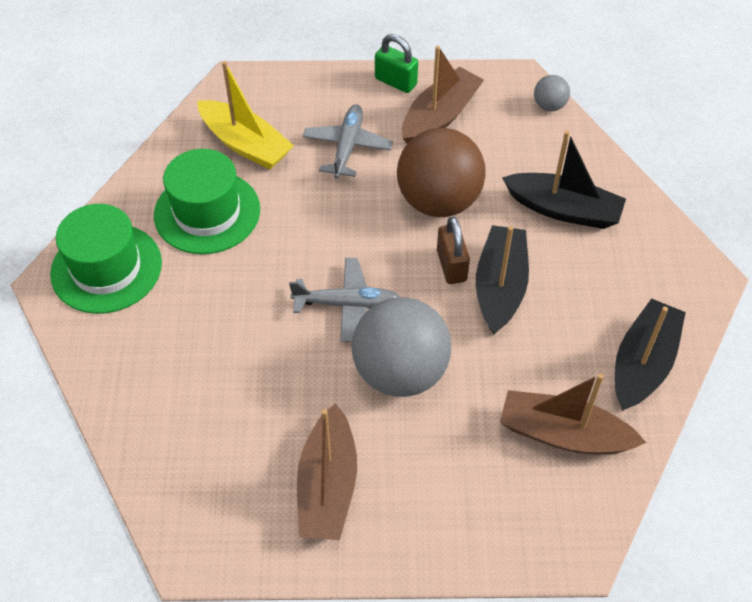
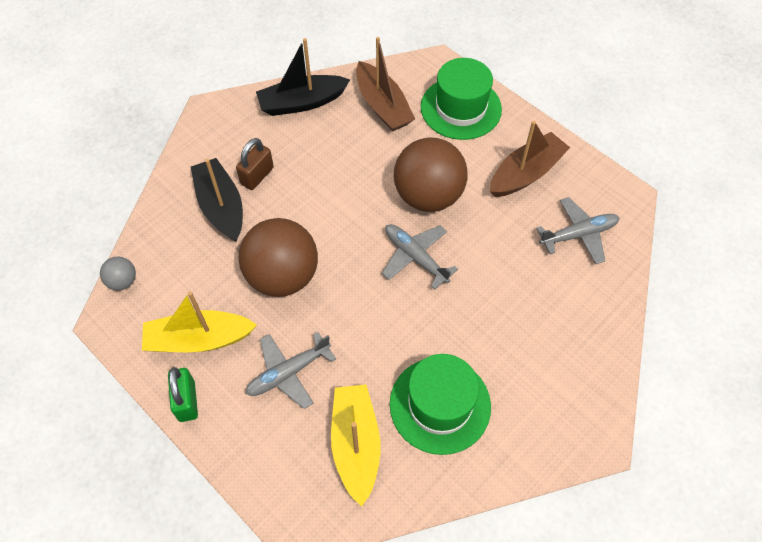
camera: 135 degrees left, 5 degrees up
green hat [50,204,162,314] -> green hat moved to [421,58,502,140]
grey ball [351,297,451,397] -> brown ball [394,137,468,212]
brown boat [402,46,484,144] -> yellow boat [142,291,257,352]
brown padlock [437,216,470,284] -> brown padlock moved to [236,138,274,190]
black boat [476,225,529,335] -> none
none -> grey plane [536,197,619,264]

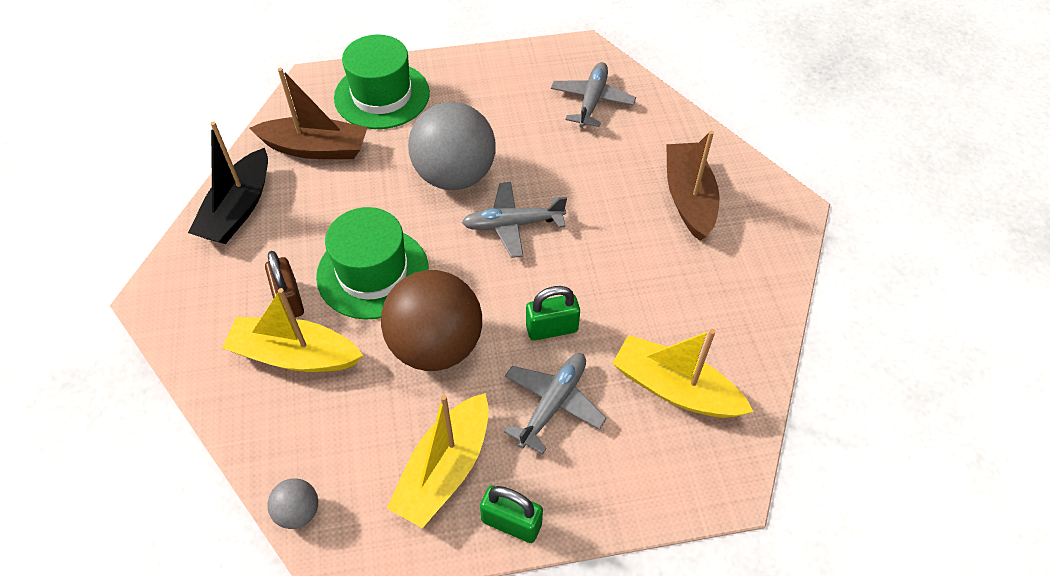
camera: 55 degrees left, 5 degrees down
black boat [191,158,243,242] -> yellow boat [222,288,363,372]
grey plane [245,332,336,409] -> grey plane turned 150 degrees counterclockwise [504,353,607,454]
green hat [390,354,491,455] -> green hat moved to [316,207,429,320]
brown ball [394,137,468,212] -> grey ball [408,102,496,190]
brown boat [490,121,570,197] -> brown boat moved to [666,131,720,241]
none -> green padlock [526,286,580,341]

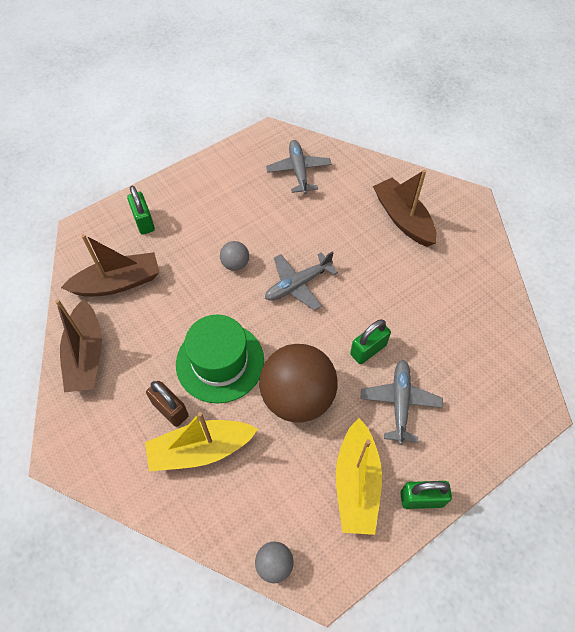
camera: 25 degrees left, 5 degrees up
black boat [188,121,268,244] -> brown boat [55,299,102,392]
green hat [334,35,430,129] -> green padlock [127,186,155,235]
grey ball [408,102,496,190] -> grey ball [220,241,249,271], size x0.44
yellow boat [612,329,754,418] -> none

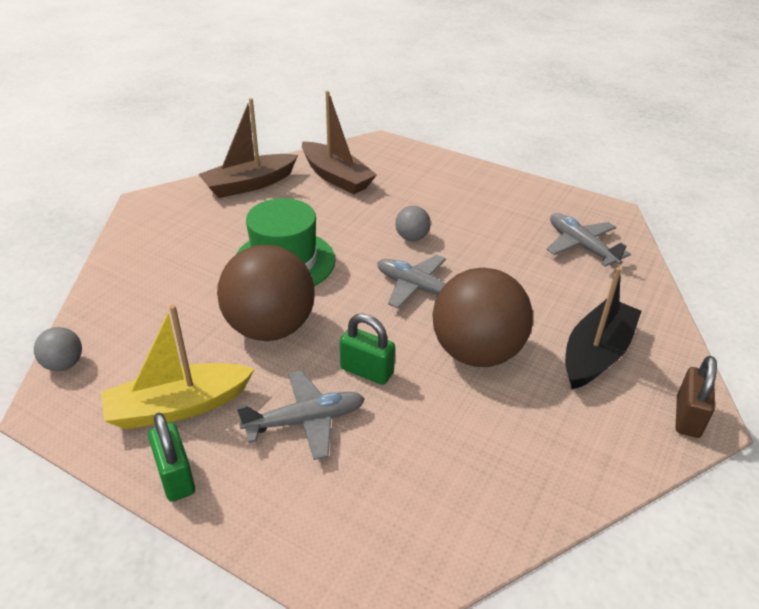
camera: 65 degrees right, 20 degrees down
green padlock [127,186,155,235] -> none
yellow boat [145,412,258,471] -> none
brown padlock [146,381,189,427] -> brown padlock moved to [676,356,717,438]
grey plane [266,140,332,194] -> grey plane turned 90 degrees counterclockwise [546,213,631,267]
brown boat [373,170,437,247] -> black boat [565,267,642,389]
none -> brown ball [432,268,533,367]

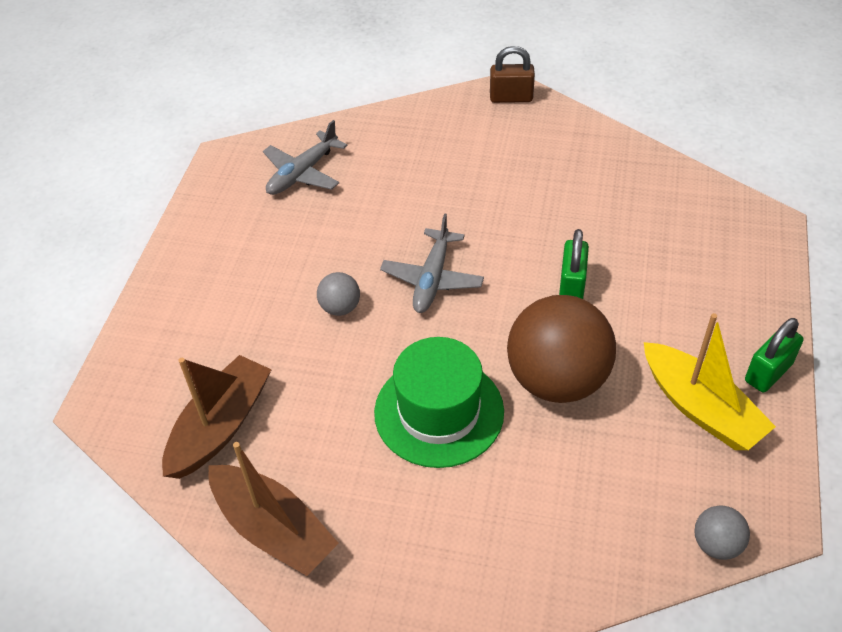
camera: 105 degrees left, 10 degrees up
grey plane [237,370,365,460] -> none
brown ball [432,268,533,367] -> none
black boat [565,267,642,389] -> none

